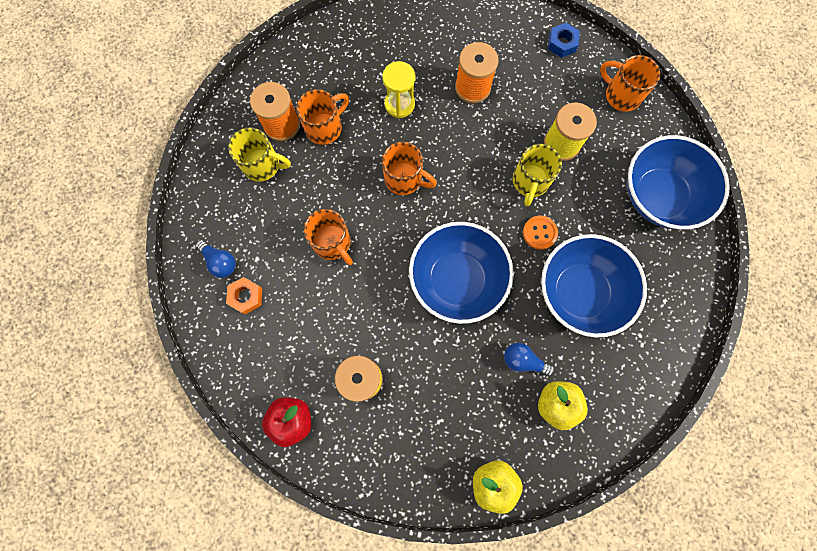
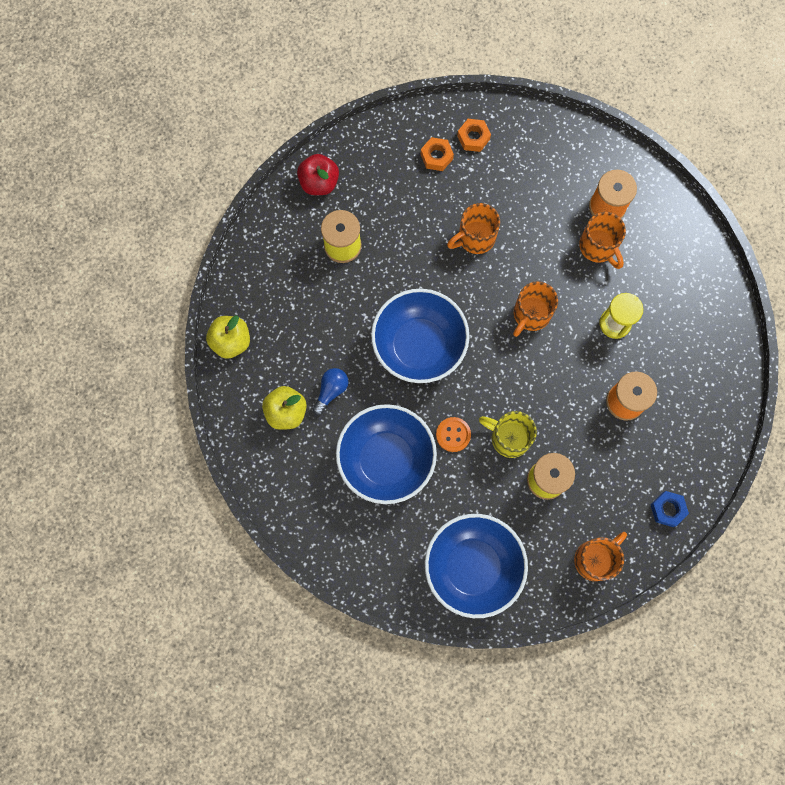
camera: 100 degrees right, 0 degrees up
blue light bulb [195,240,236,278] -> orange nut [457,119,491,152]
yellow mug [228,127,291,182] -> none

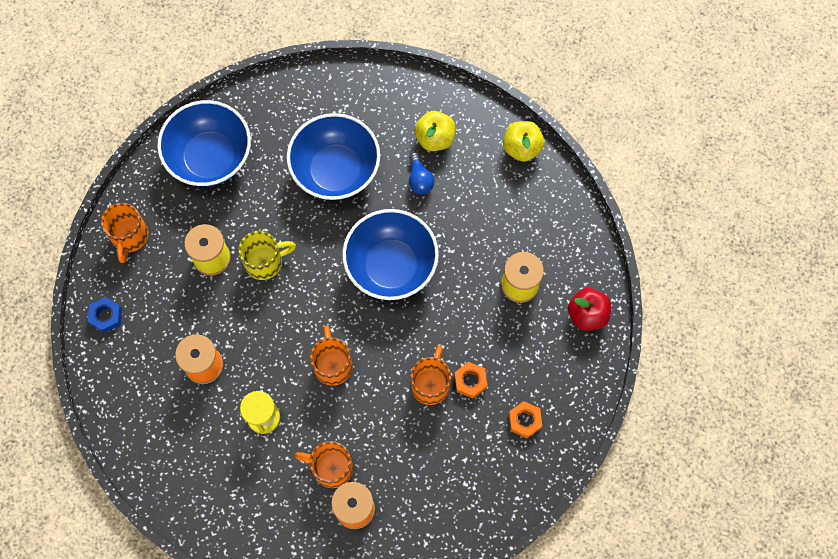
camera: 135 degrees right, 5 degrees down
orange button [436,417,471,452] -> none
orange nut [457,119,491,152] -> orange nut moved to [454,362,488,398]

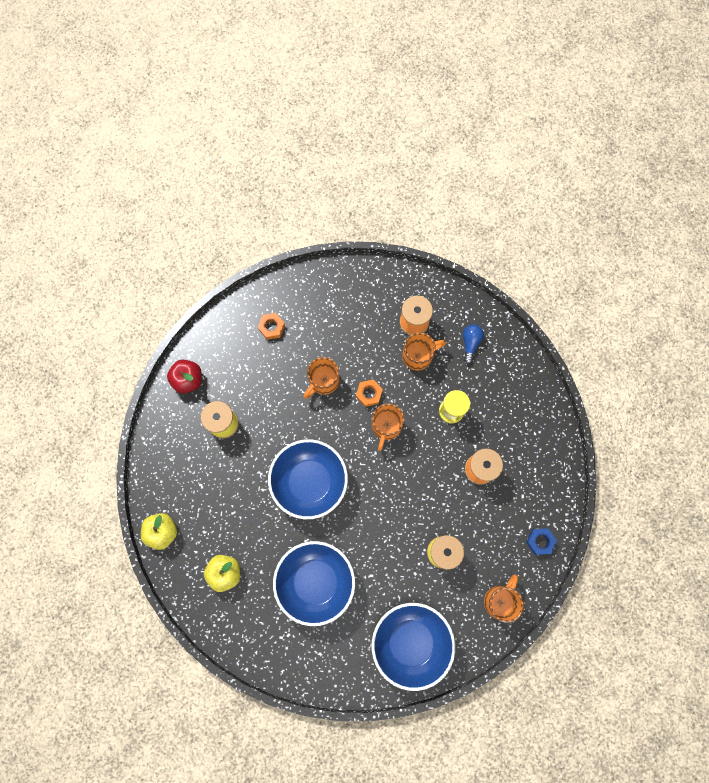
camera: 155 degrees left, 5 degrees up
yellow mug [238,231,296,280] -> none
orange mug [294,441,353,488] -> orange mug turned 60 degrees counterclockwise [402,332,446,370]
blue light bulb [409,152,435,194] -> blue light bulb moved to [463,324,484,364]
orange nut [454,362,488,398] -> orange nut moved to [356,380,383,407]

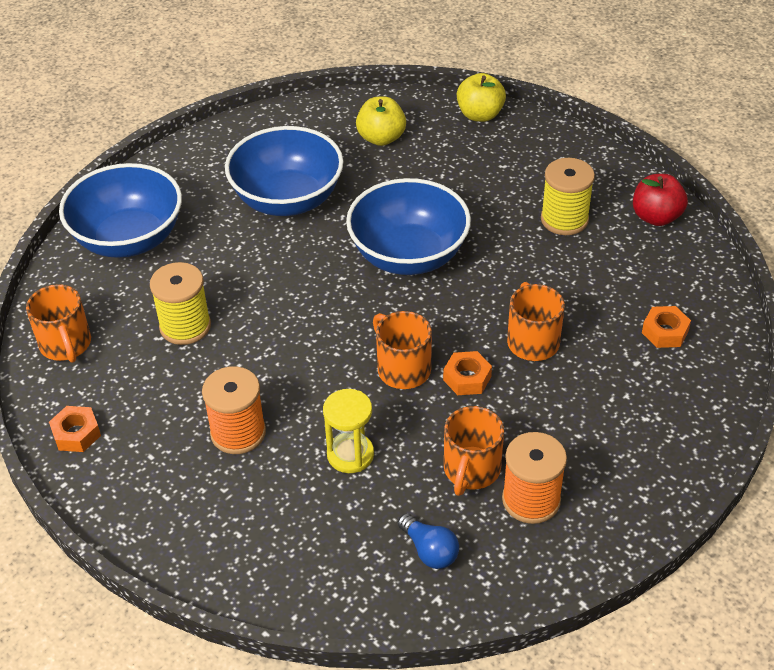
camera: 130 degrees right, 30 degrees down
blue nut [526,528,557,555] -> orange nut [49,406,101,452]

